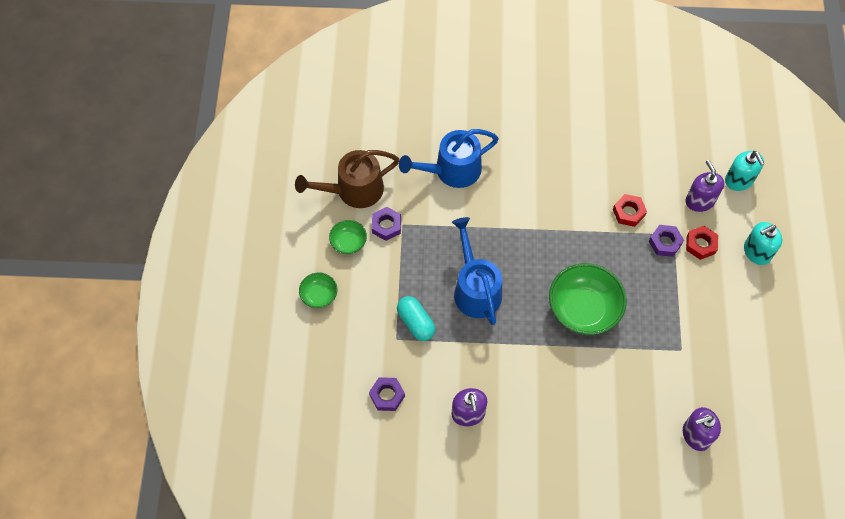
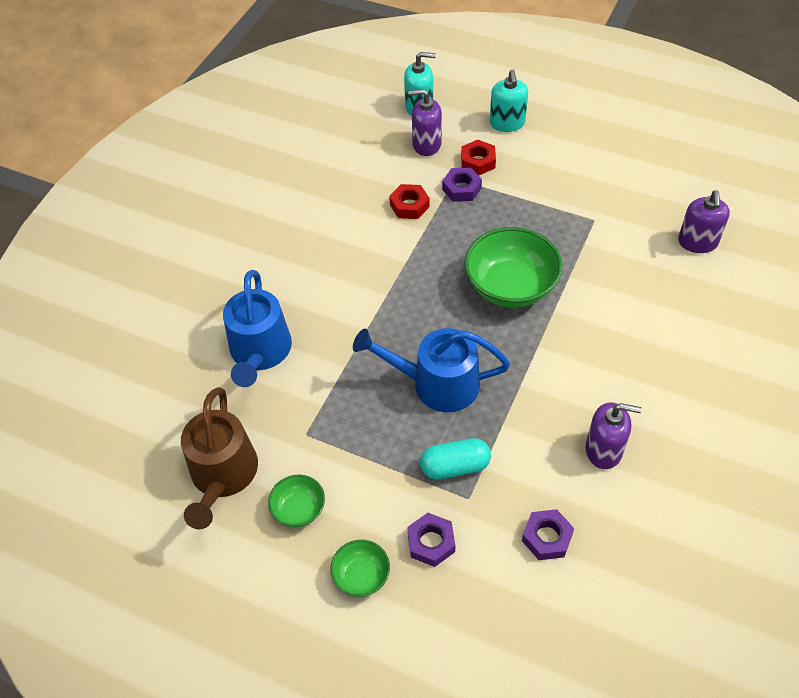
camera: 65 degrees left, 10 degrees down
purple nut [372,207,401,241] -> purple nut moved to [407,513,455,567]

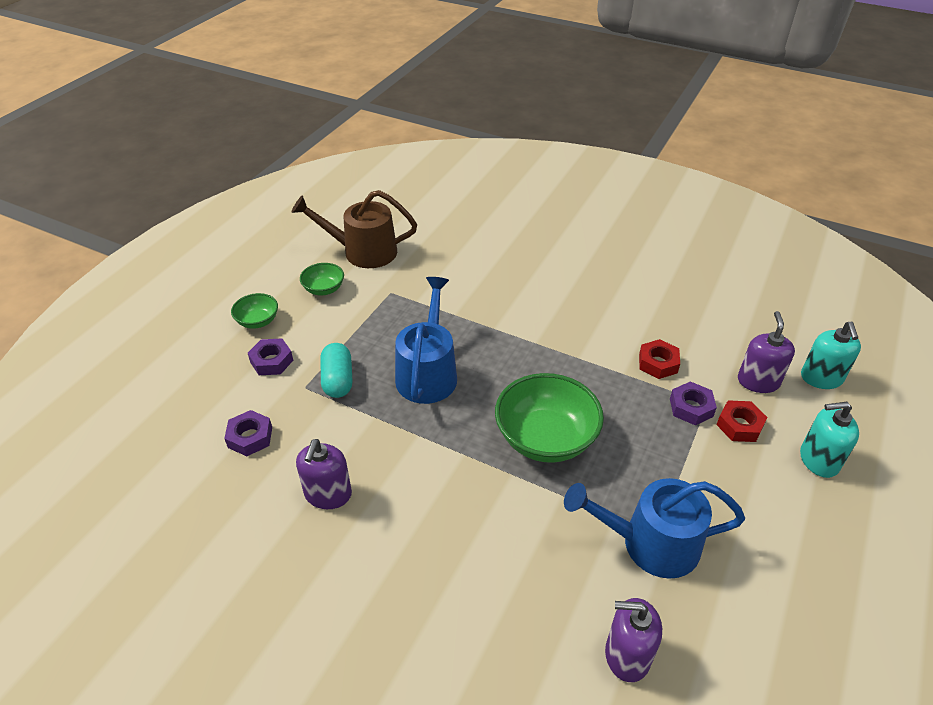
camera: 90 degrees right, 10 degrees down
blue watering can [223,270,292,387] -> blue watering can moved to [564,478,745,579]

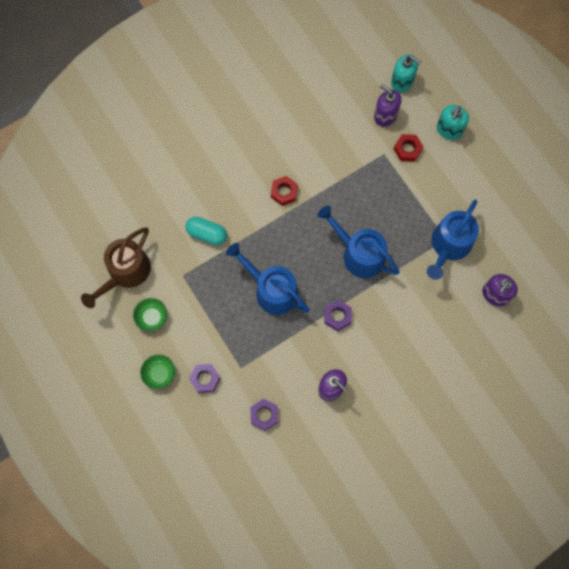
camera: 60 degrees left, 30 degrees up
turquoise capsule [320,343,353,398] -> turquoise capsule moved to [186,217,227,245]
green bowl [495,373,604,463] -> blue watering can [317,205,400,278]
red nut [639,339,680,379] -> red nut moved to [271,176,298,206]
purple nut [670,382,717,425] -> purple nut moved to [324,300,352,331]

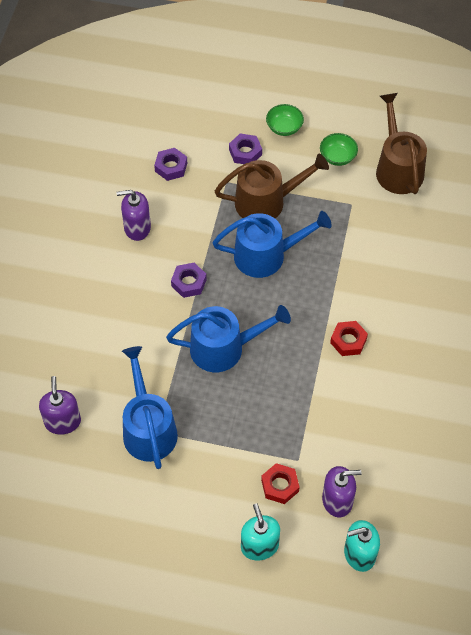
camera: 135 degrees right, 15 degrees down
turquoise capsule [186,217,227,245] -> none
none -> brown watering can [215,153,329,218]

